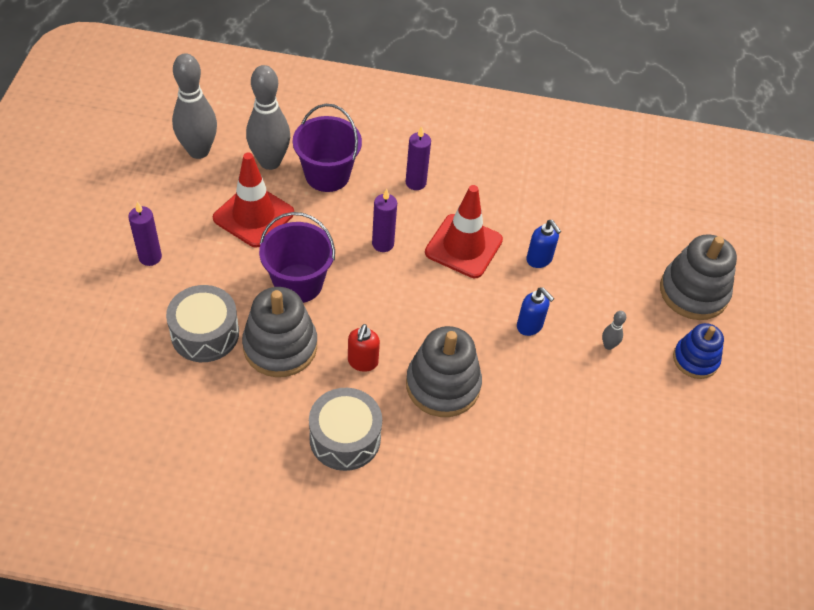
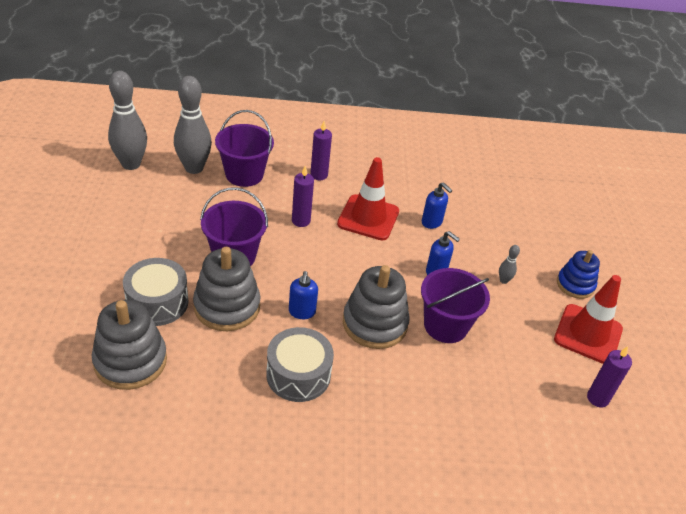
camera: 10 degrees left, 10 degrees down
purple candle [128,202,162,266] -> purple candle moved to [587,346,632,407]
red traffic cone [213,153,294,247] -> red traffic cone moved to [554,275,623,364]
red soap dispenser [348,324,380,372] -> blue soap dispenser [289,271,318,319]
grey stacking toy [660,234,737,320] -> grey stacking toy moved to [91,300,167,390]
none -> purple bucket [421,268,490,343]

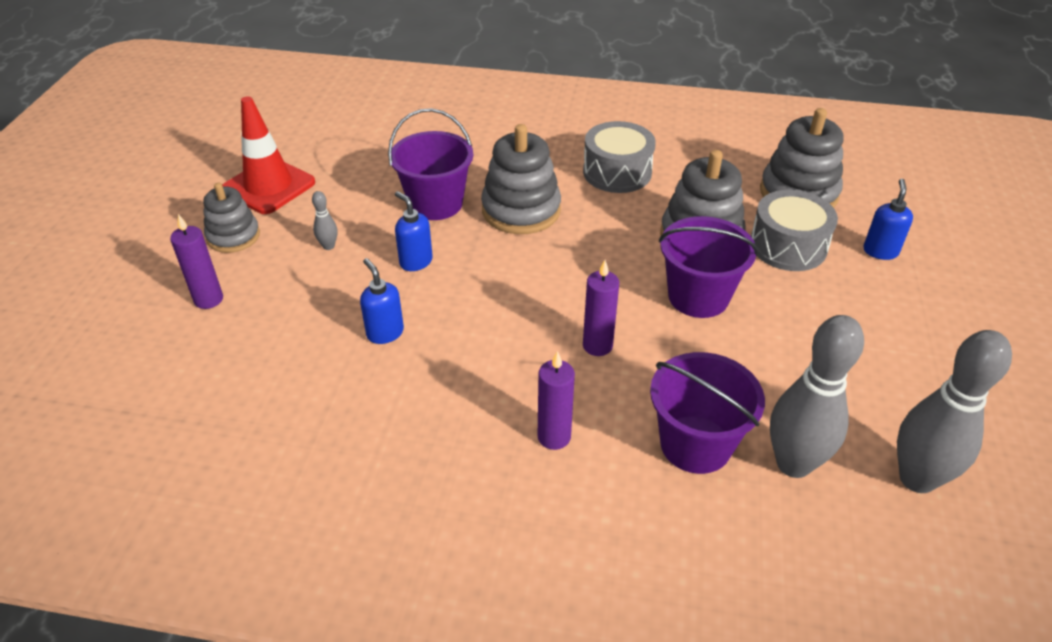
camera: 165 degrees left, 0 degrees up
blue soap dispenser [289,271,318,319] -> blue soap dispenser moved to [863,179,913,260]
red traffic cone [337,157,399,241] -> none
blue stacking toy [557,250,600,299] -> grey stacking toy [203,183,260,253]
purple candle [587,346,632,407] -> purple candle moved to [170,214,223,309]

